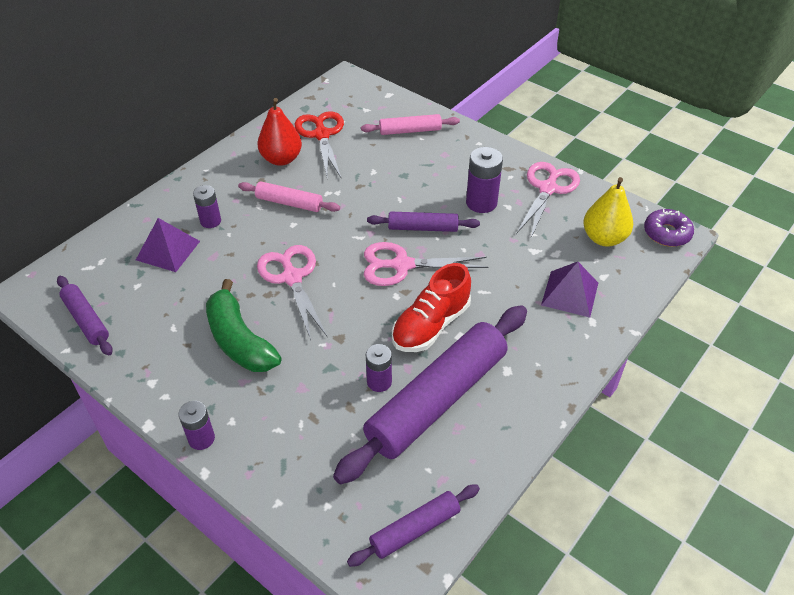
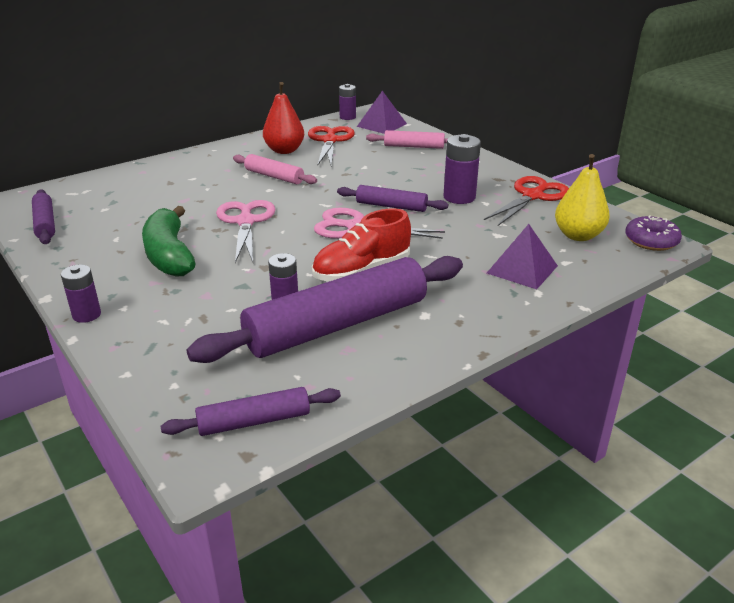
camera: 15 degrees right, 15 degrees down
purple pyramid [136,218,200,272] -> purple pyramid moved to [357,91,407,134]
purple battery [193,185,221,228] -> purple battery moved to [339,84,356,120]
pink scissors [516,162,580,238] -> red scissors [484,176,569,226]

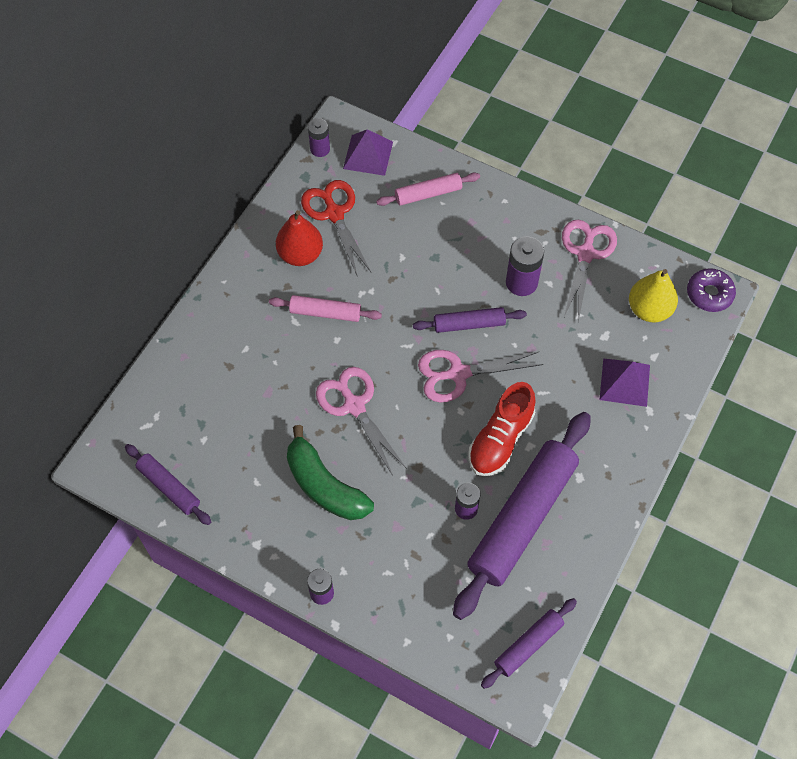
camera: 25 degrees left, 30 degrees up
red scissors [484,176,569,226] -> pink scissors [562,219,617,322]

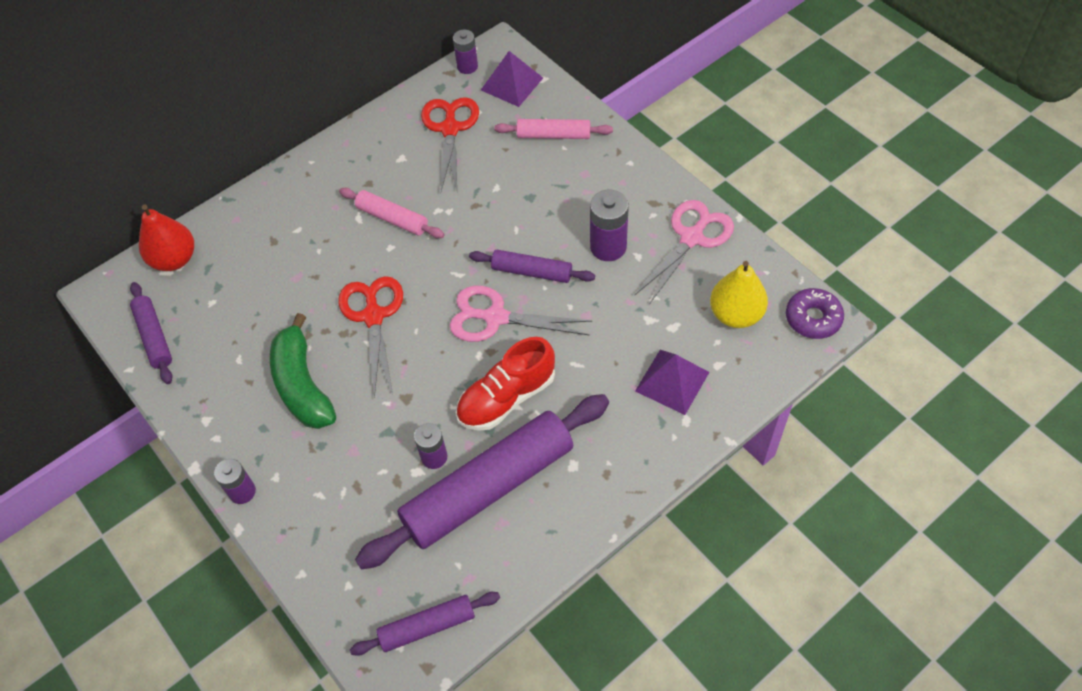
camera: 25 degrees right, 5 degrees down
red pear [276,210,323,266] -> red pear moved to [139,205,194,271]
pink scissors [316,367,407,476] -> red scissors [338,276,403,398]

